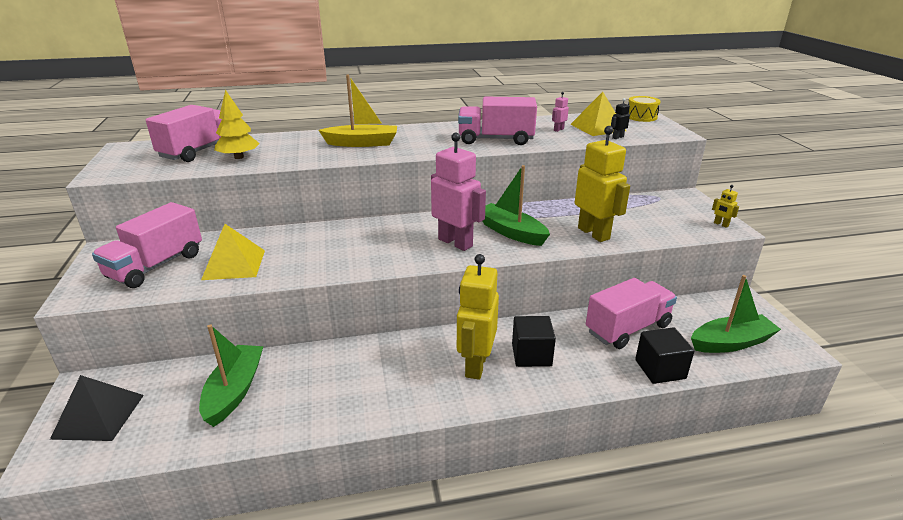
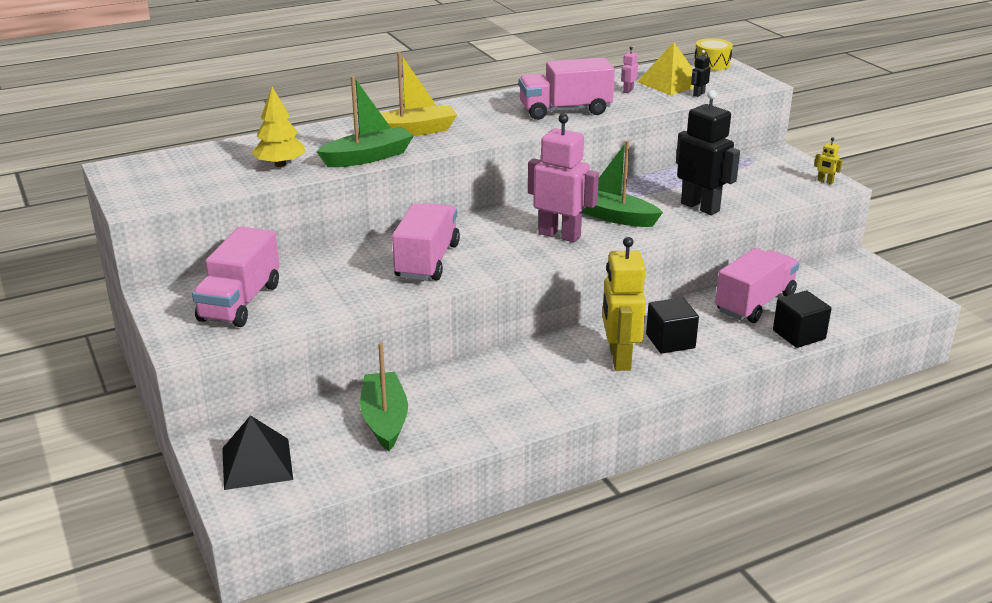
camera: 15 degrees left, 0 degrees up
pink truck [146,105,222,162] -> pink truck moved to [392,203,460,281]
yellow pyramid [201,224,265,280] -> none
yellow robot [575,126,630,242] -> black robot [676,90,740,215]
green boat [691,275,781,353] -> green boat moved to [316,76,414,167]

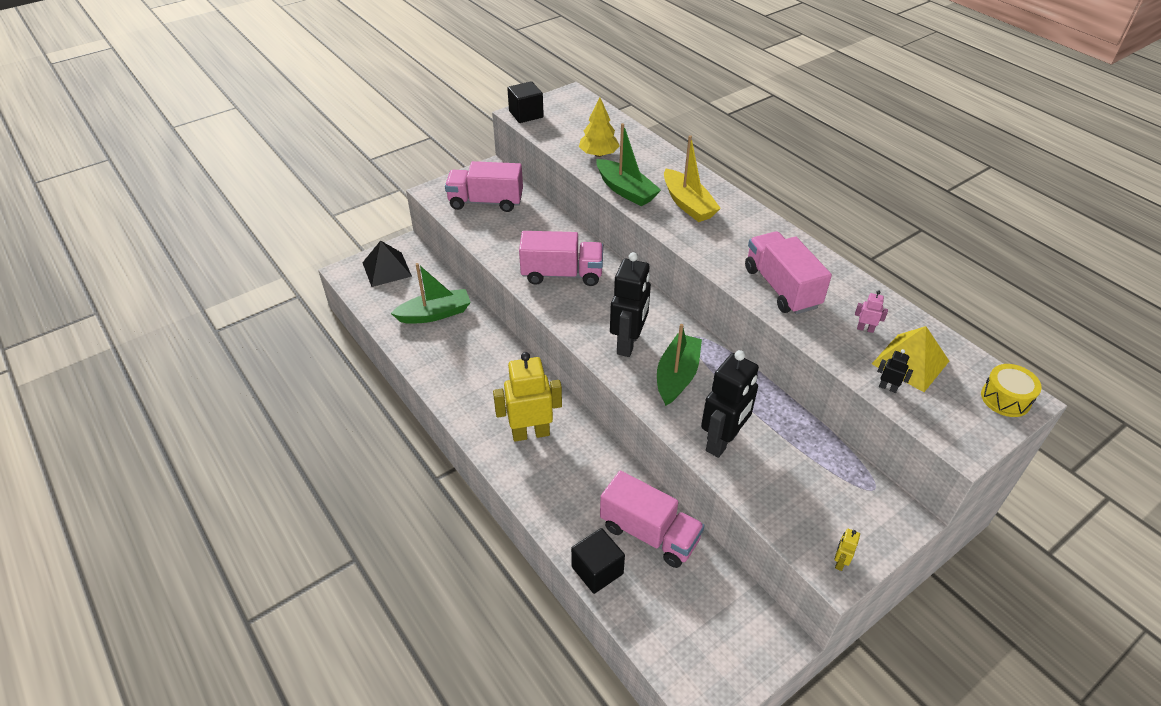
camera: 80 degrees right, 15 degrees up
pink robot [528,114,599,242] -> black robot [610,252,651,357]
black cube [646,297,699,354] -> black cube moved to [507,81,544,123]

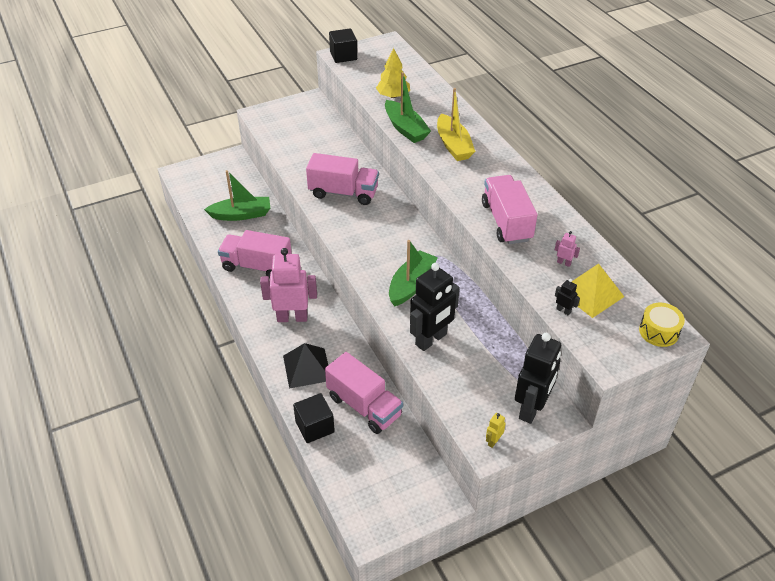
camera: 10 degrees right, 0 degrees up
black pyramid [362,240,412,287] -> black pyramid moved to [283,343,328,389]
pink truck [445,161,523,212] -> pink truck moved to [218,230,292,279]
yellow robot [493,352,562,442] -> pink robot [260,248,317,322]
black robot [610,252,651,357] -> black robot moved to [515,333,561,424]

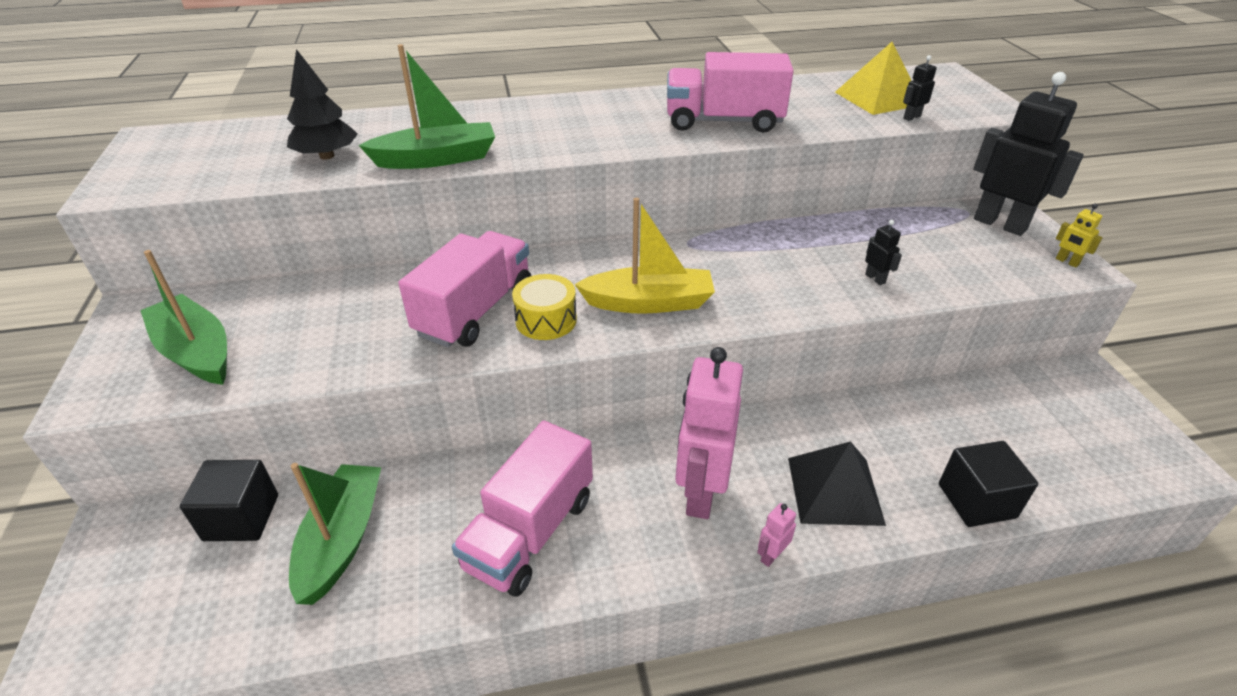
camera: 75 degrees left, 5 degrees down
pink truck [325,352,403,434] -> none
black cube [329,28,357,63] -> black cube moved to [180,460,278,541]
yellow tree [376,48,410,98] -> black tree [287,49,358,160]
green boat [389,240,438,306] -> green boat moved to [140,250,227,385]
black robot [410,263,460,351] -> black robot [865,220,902,285], size x0.40
yellow boat [437,88,476,161] -> yellow boat moved to [575,198,715,314]
pink robot [555,231,580,267] -> pink robot moved to [757,503,796,567]
yellow drum [639,303,685,347] -> yellow drum moved to [512,274,577,340]

